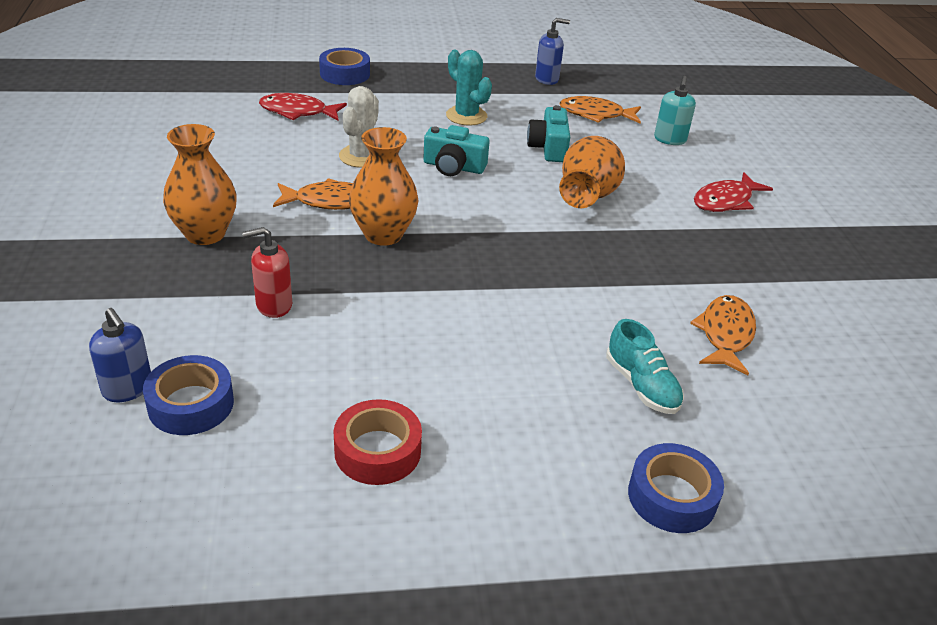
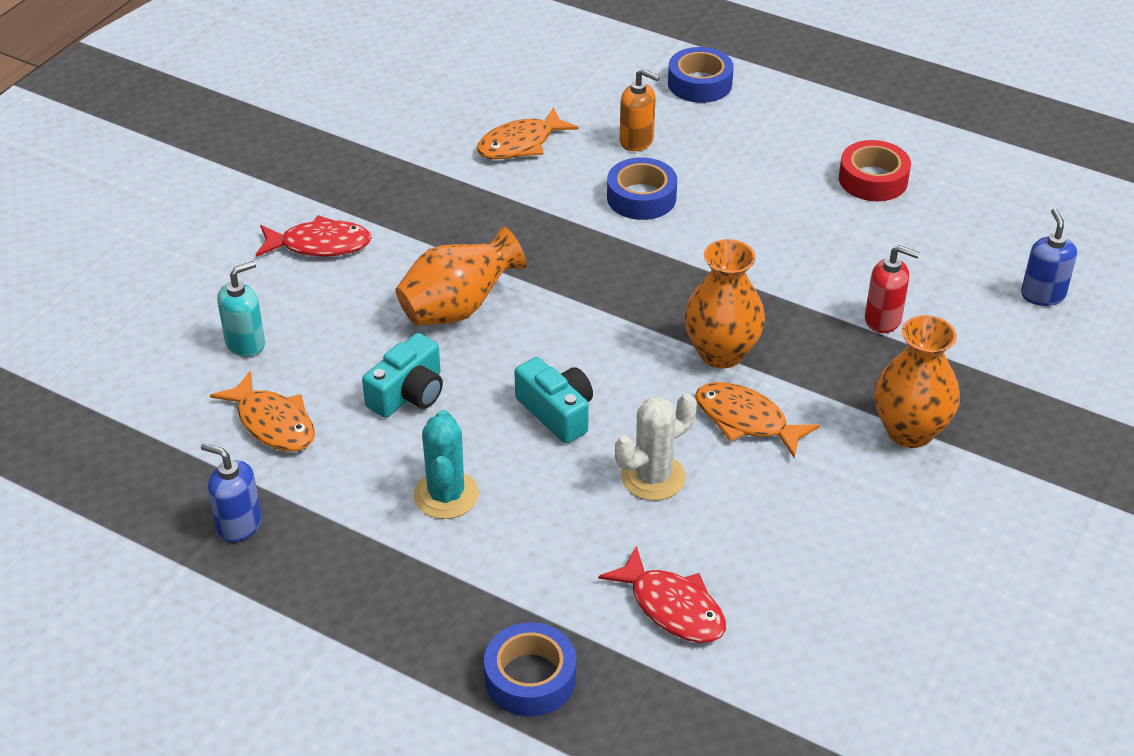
camera: 140 degrees left, 5 degrees up
blue tape [143,355,234,435] -> blue tape moved to [607,157,677,220]
turquoise shoe [606,319,684,414] -> orange soap dispenser [620,69,660,151]

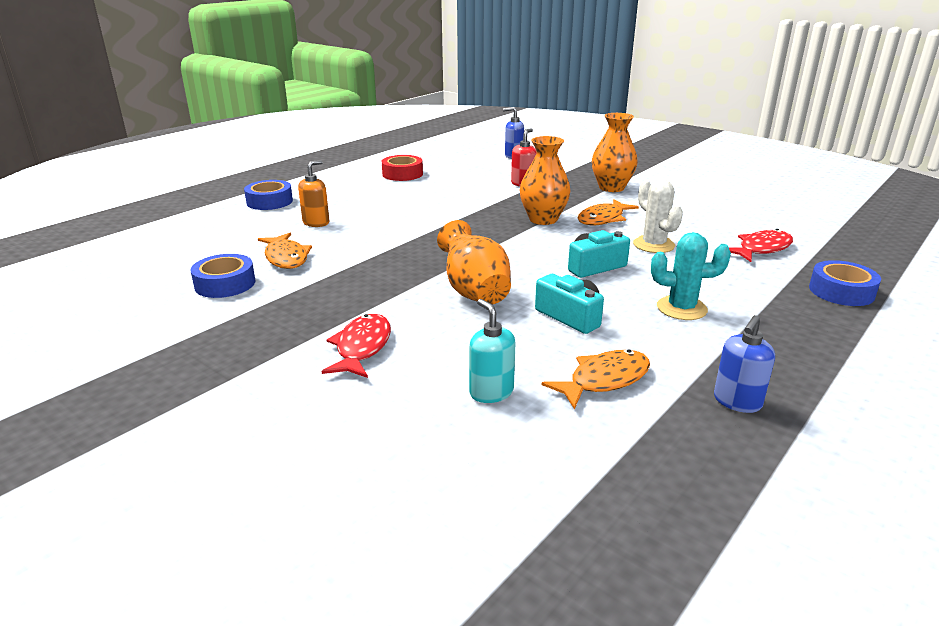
camera: 80 degrees left, 15 degrees down
blue tape [607,157,677,220] -> blue tape moved to [190,254,255,298]

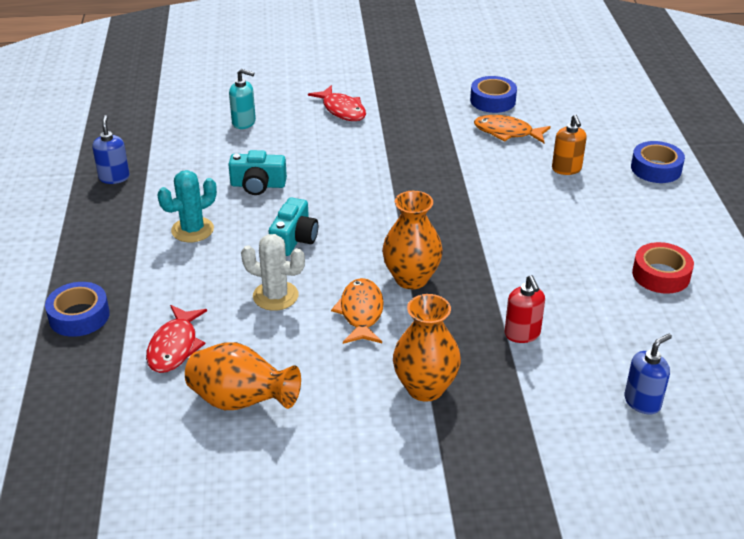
camera: 135 degrees right, 10 degrees up
orange vase [437,220,511,305] -> orange vase moved to [185,342,301,410]
orange fish [542,349,650,410] -> none

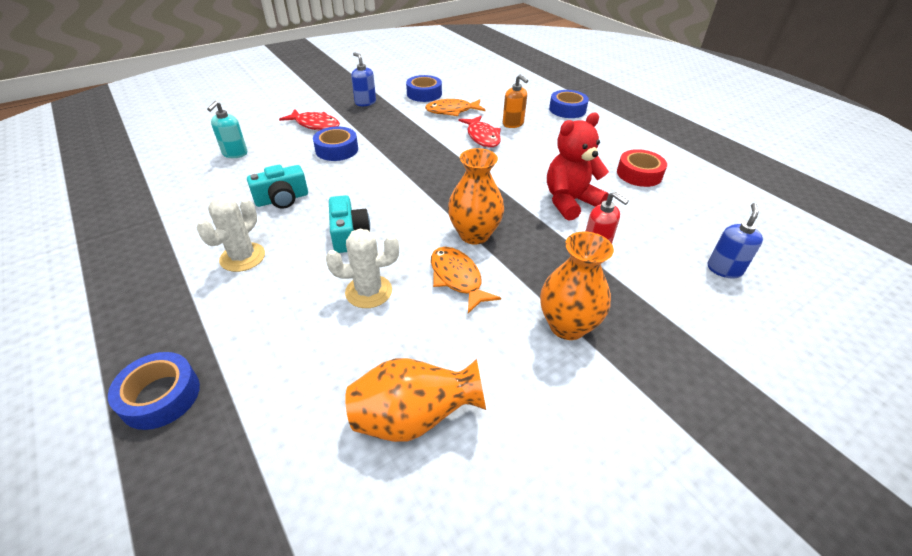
camera: 30 degrees left, 5 degrees up
blue soap dispenser [92,115,130,184] -> blue soap dispenser moved to [351,52,376,106]
red fish [146,305,207,373] -> red fish moved to [459,116,501,147]
turquoise cactus [158,170,217,242] -> white cactus [197,196,265,272]
turquoise soap dispenser [229,69,256,129] -> turquoise soap dispenser turned 120 degrees clockwise [207,101,247,158]
none -> blue tape [313,126,358,161]
none -> red teddy bear [547,113,609,221]

